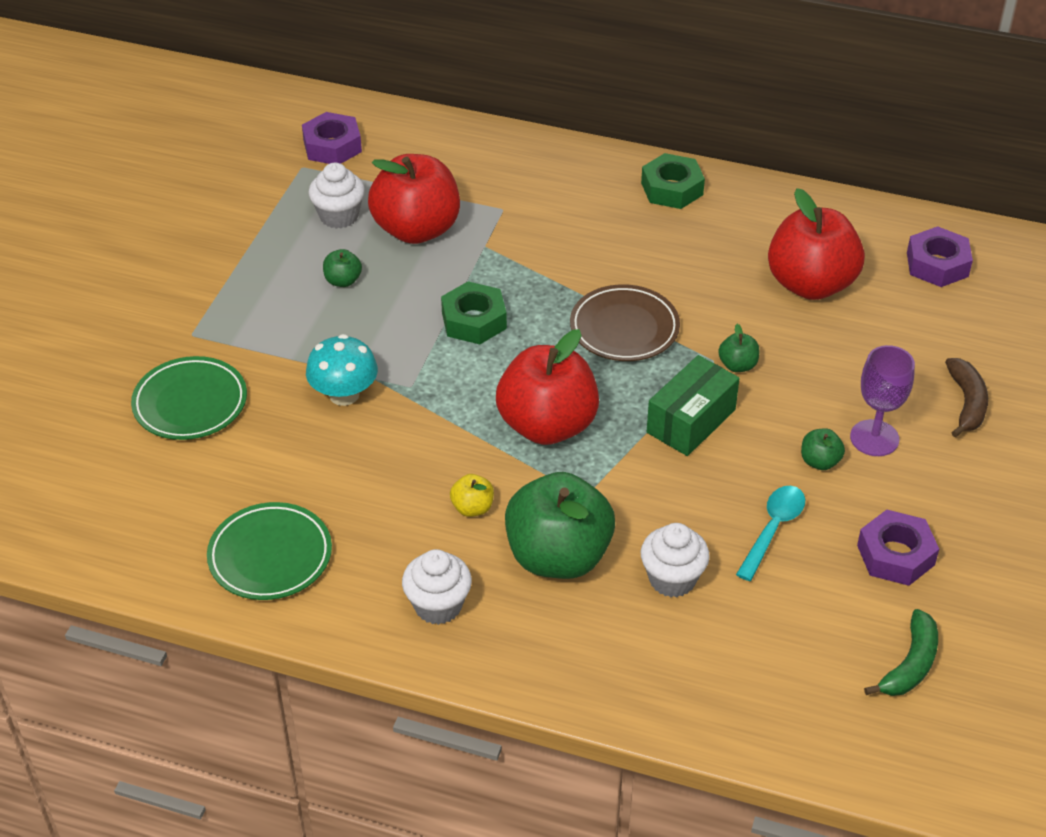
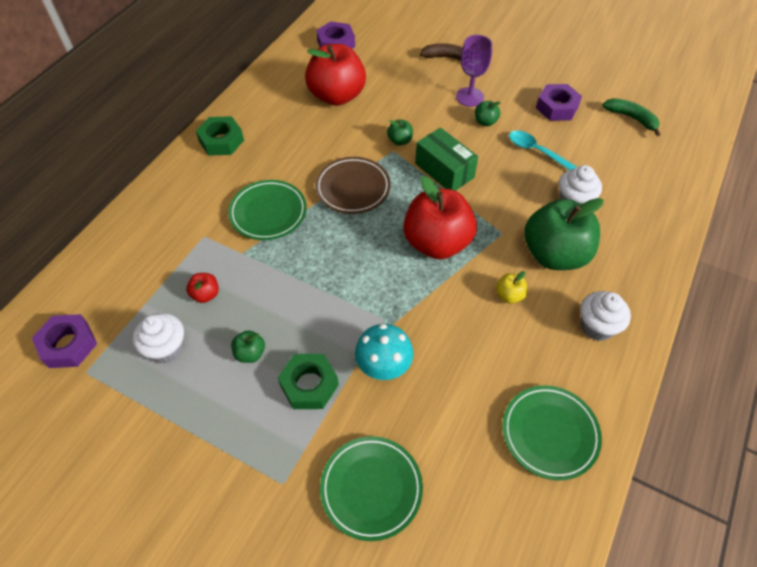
camera: 80 degrees left, 10 degrees up
red apple [368,154,460,244] -> red apple [186,273,219,303], size x0.42
green nut [441,281,507,344] -> green nut moved to [278,354,339,409]
none -> green plate [228,180,307,240]

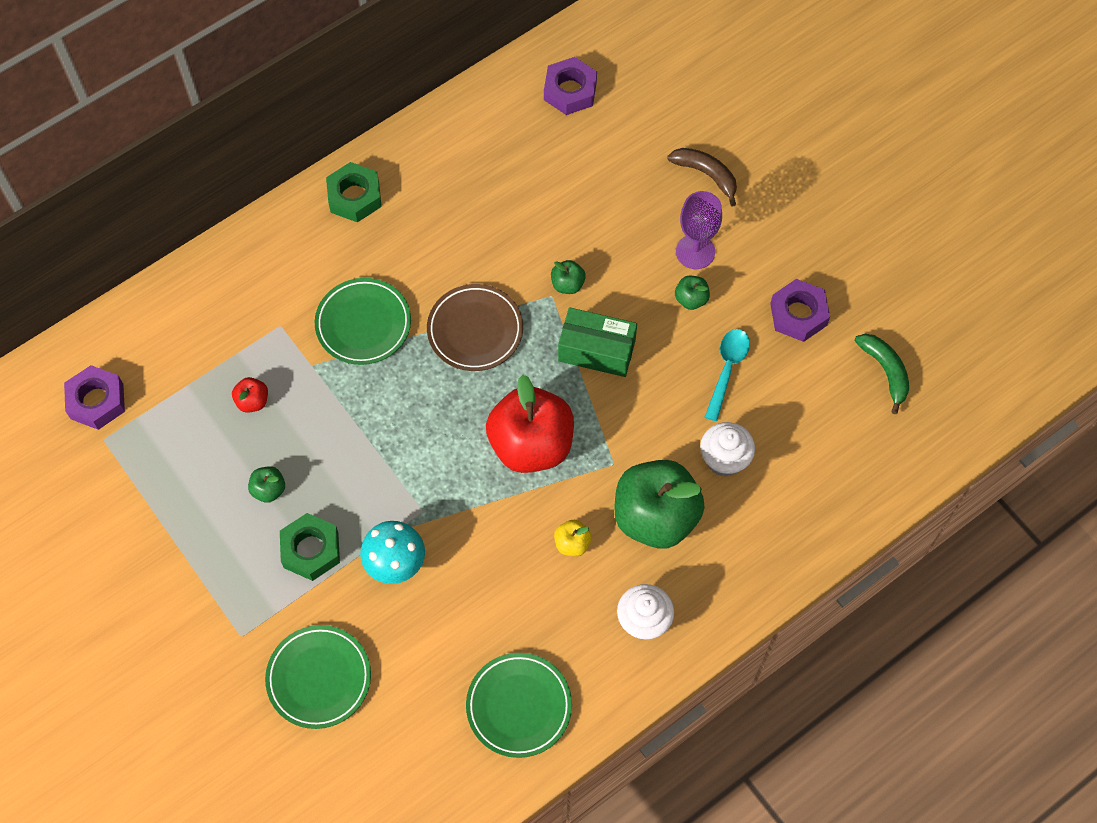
camera: 25 degrees right, 10 degrees up
white cupcake [133,313,184,364] -> none
red apple [305,44,366,106] -> none
green box [415,128,478,191] -> green box turned 60 degrees counterclockwise [558,307,637,377]
turquoise spoon [509,130,577,170] -> turquoise spoon turned 45 degrees clockwise [705,329,750,421]

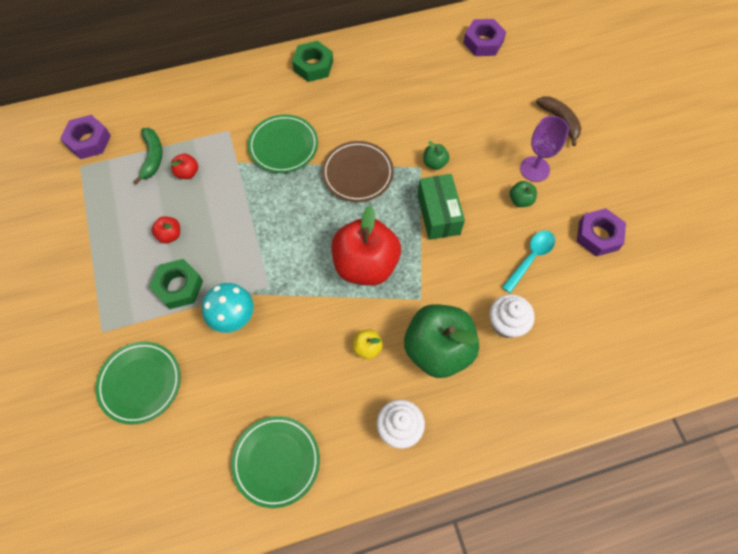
camera: 20 degrees right, 0 degrees up
green apple [248,467,285,503] -> red apple [152,216,180,243]
green box [558,307,637,377] -> green box turned 45 degrees clockwise [417,174,465,240]
green banana [855,334,909,414] -> green banana moved to [133,128,163,184]

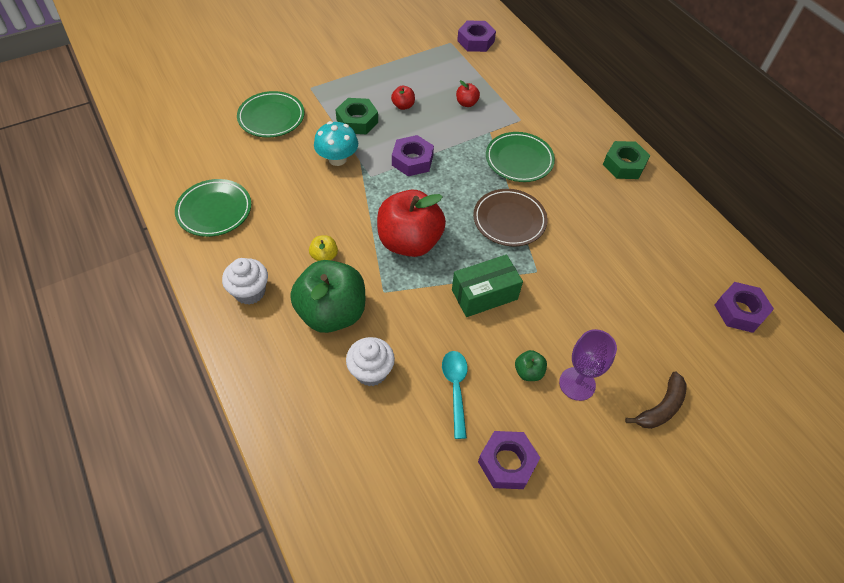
camera: 75 degrees right, 10 degrees down
green banana [133,128,163,184] -> none
green apple [423,141,449,170] -> none
turquoise spoon [502,230,555,293] -> turquoise spoon turned 120 degrees counterclockwise [442,351,468,439]
none -> purple nut [392,135,434,176]

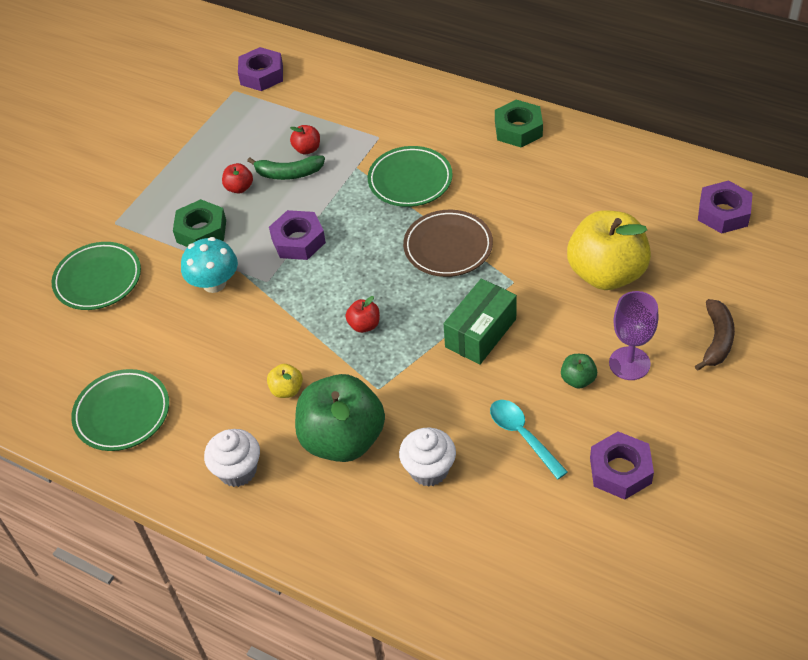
camera: 25 degrees left, 5 degrees down
red apple [377,190,446,257] -> red apple [346,296,380,333], size x0.42
none -> green banana [247,155,325,180]
none -> yellow apple [567,210,651,290]

